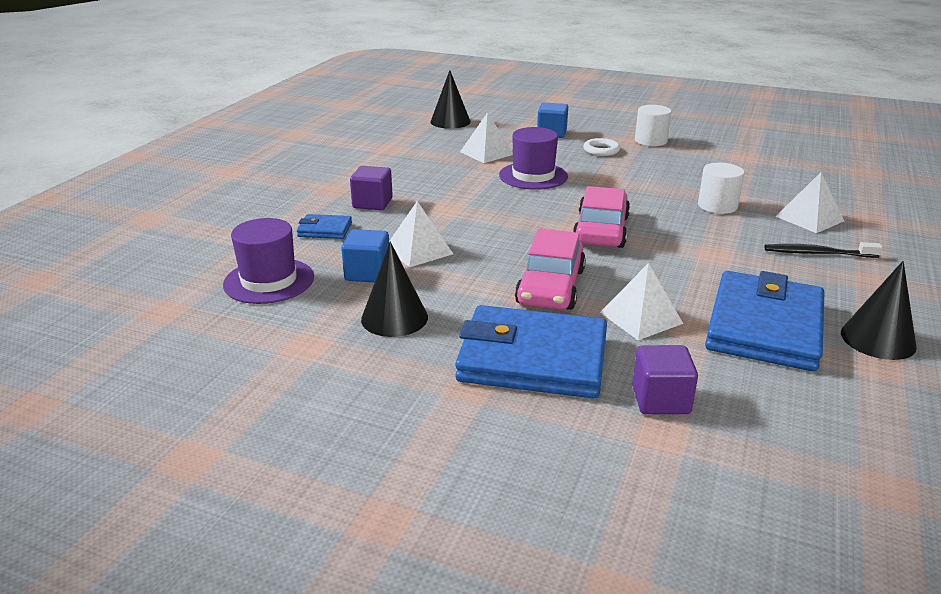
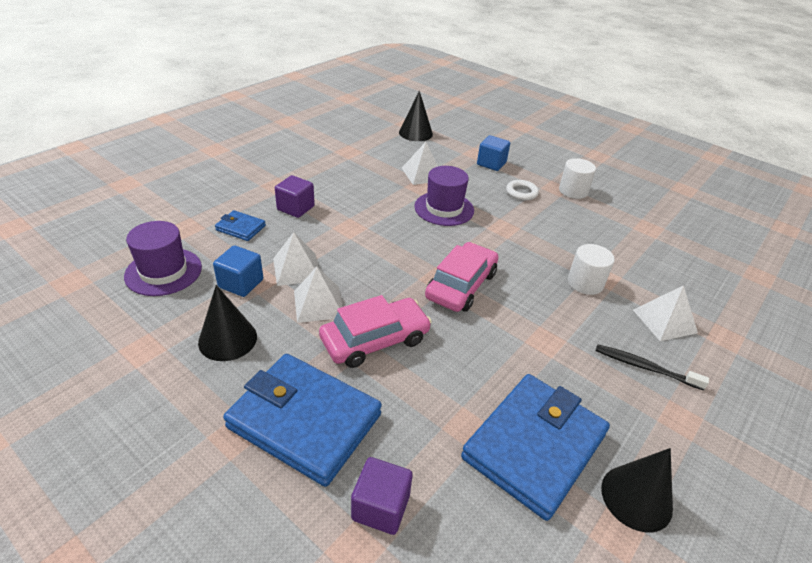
camera: 15 degrees right, 10 degrees up
pink car [515,229,586,310] -> pink car turned 150 degrees counterclockwise [319,295,432,368]
white pyramid [600,263,683,340] -> white pyramid moved to [294,266,343,323]

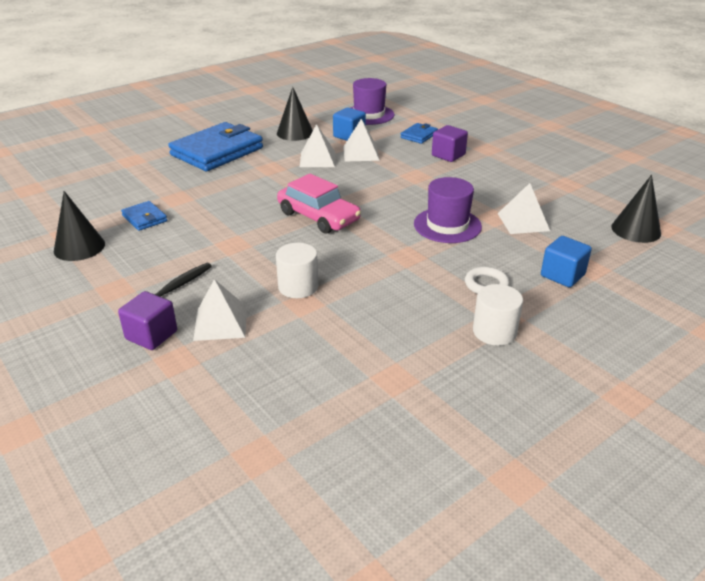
camera: 105 degrees right, 5 degrees down
pink car [319,295,432,368] -> none
purple cube [351,457,413,535] -> purple cube moved to [118,291,177,350]
blue wallet [461,374,610,521] -> blue wallet [121,201,167,231], size x0.45

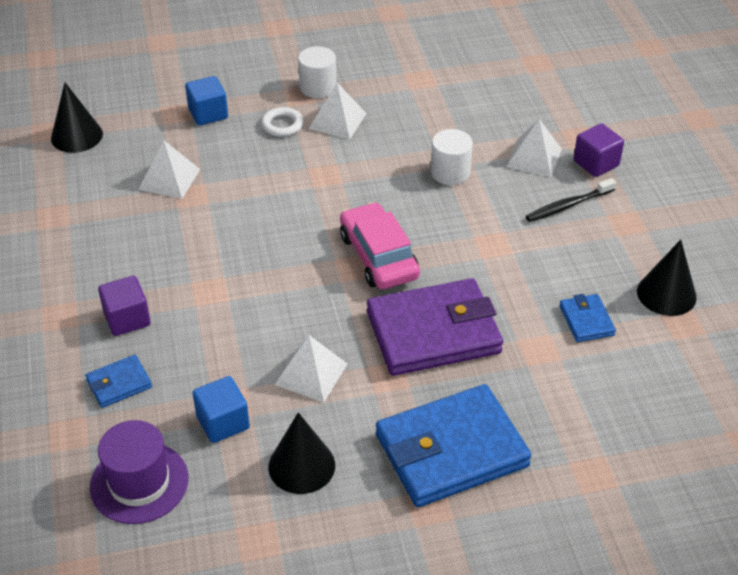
camera: 155 degrees left, 10 degrees up
white pyramid [343,119,380,161] -> white pyramid moved to [309,83,367,139]
purple hat [414,177,482,243] -> none
none -> purple wallet [367,278,503,376]

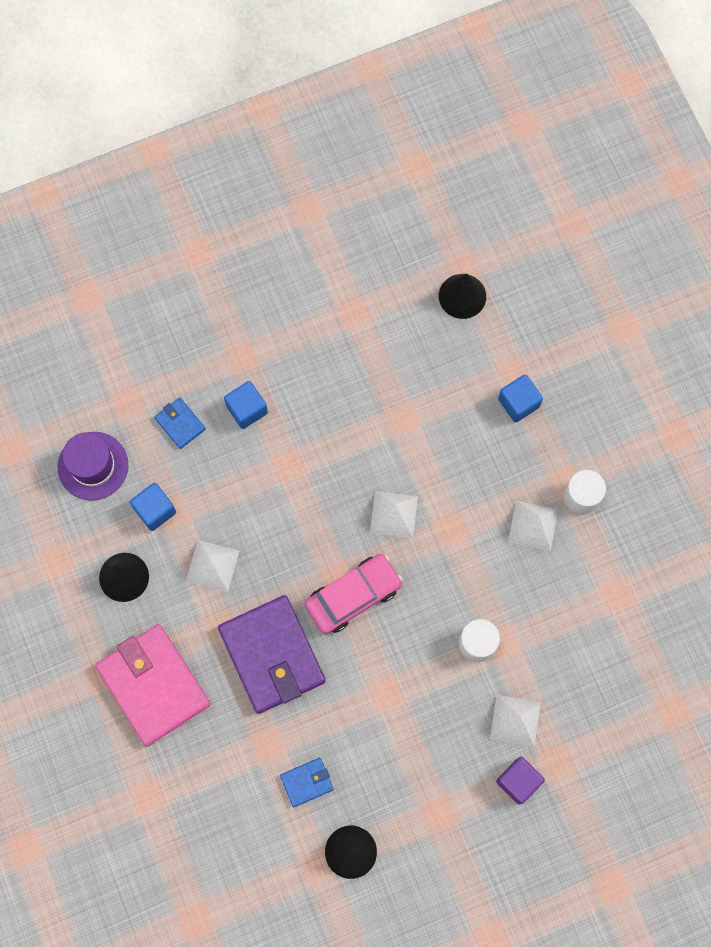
camera: 80 degrees right, 30 degrees up
purple cube [98,276,151,336] -> blue cube [224,381,268,429]
white pyramid [139,140,200,199] -> white pyramid moved to [370,491,418,538]
white ring [261,107,304,137] -> none
blue wallet [376,384,531,507] -> pink wallet [96,624,210,746]
black toothbrush [526,178,616,222] -> none

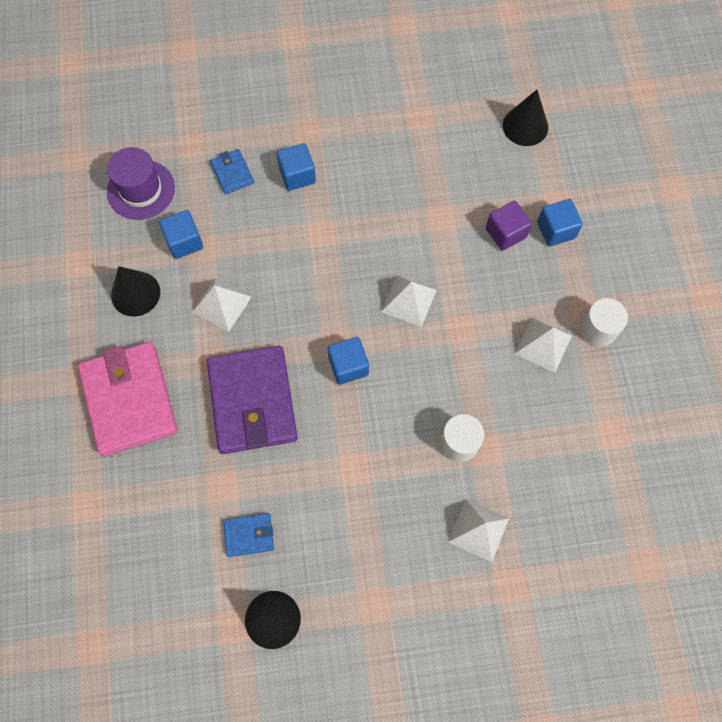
camera: 15 degrees right, 5 degrees down
pink car [305,554,403,634] -> blue cube [327,337,369,385]
purple cube [496,757,545,805] -> purple cube moved to [486,201,532,251]

